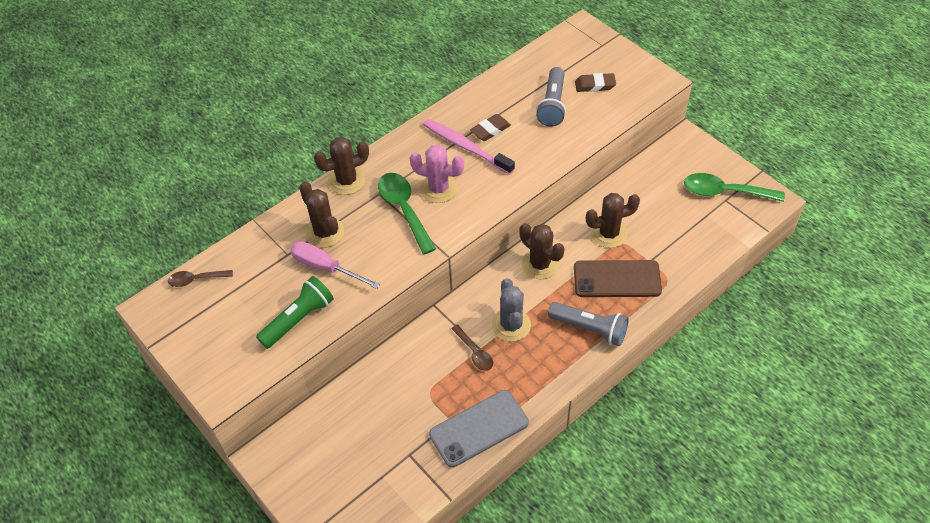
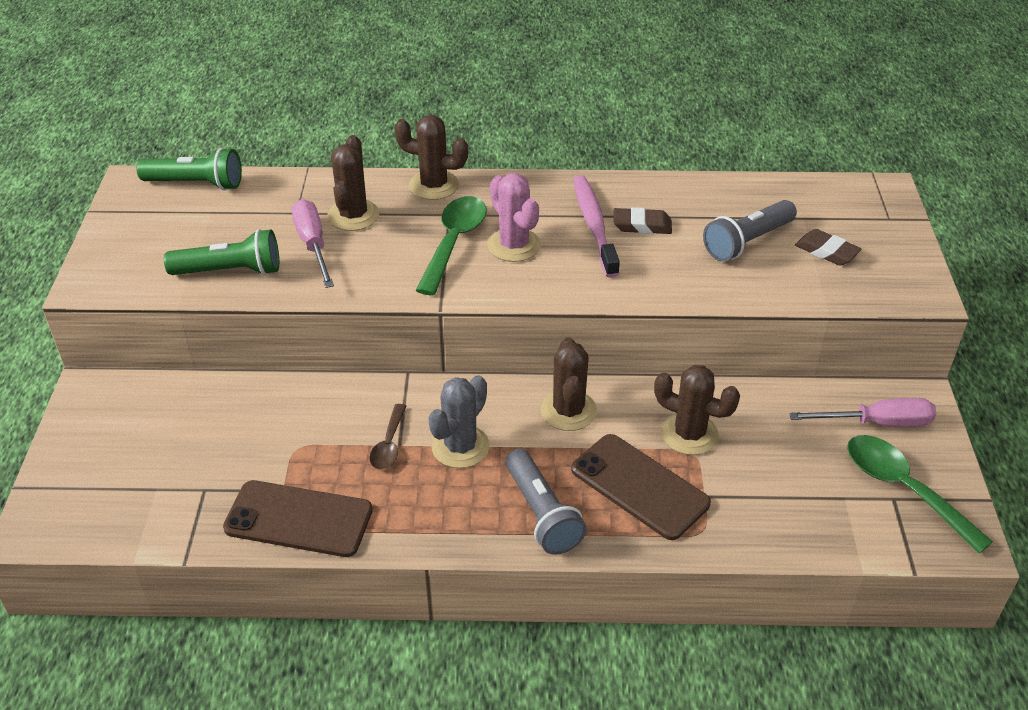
camera: 40 degrees right, 10 degrees down
brown spoon [168,270,233,287] -> green flashlight [136,148,242,190]
grey phone [429,390,529,468] -> brown phone [223,480,373,557]
none -> pink screwdriver [789,398,936,427]

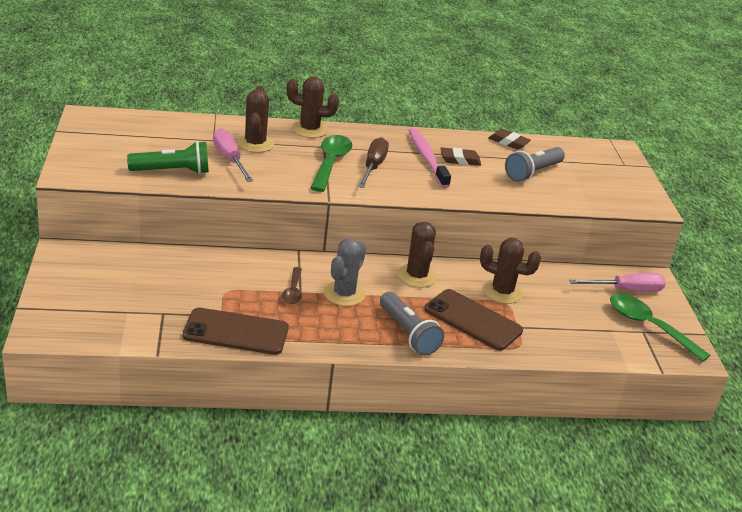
camera: 10 degrees left, 10 degrees down
green flashlight [136,148,242,190] -> none
pink cactus [487,173,541,262] -> brown screwdriver [358,137,389,188]
brown eraser [795,229,862,266] -> brown eraser moved to [489,129,531,150]

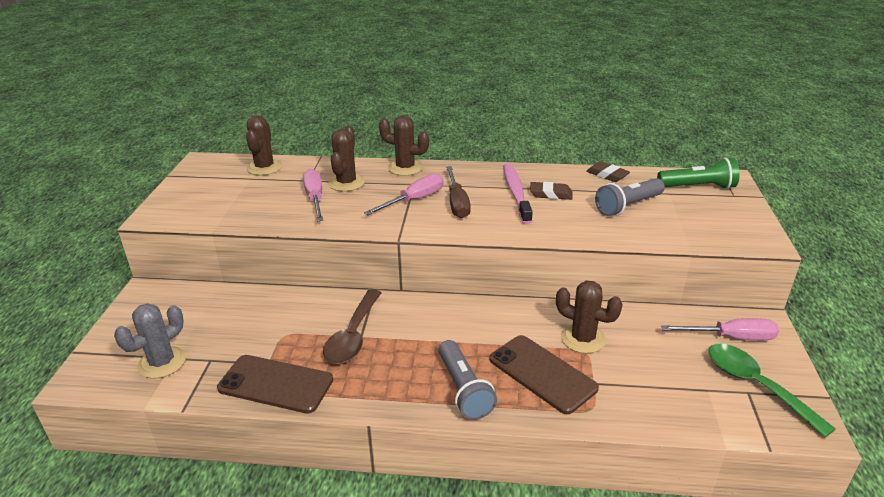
camera: 15 degrees right, 0 degrees up
green flashlight [127,141,209,174] -> green flashlight moved to [657,158,739,189]
brown spoon [282,267,302,304] -> brown spoon [323,289,381,364], size x1.74
green spoon [310,135,352,192] -> pink screwdriver [364,174,443,215]
grey cactus [324,238,366,306] -> grey cactus moved to [114,303,186,379]
brown screwdriver [358,137,389,188] -> brown screwdriver turned 150 degrees clockwise [446,166,471,218]
brown cactus [397,222,437,288] -> brown cactus moved to [246,115,282,175]

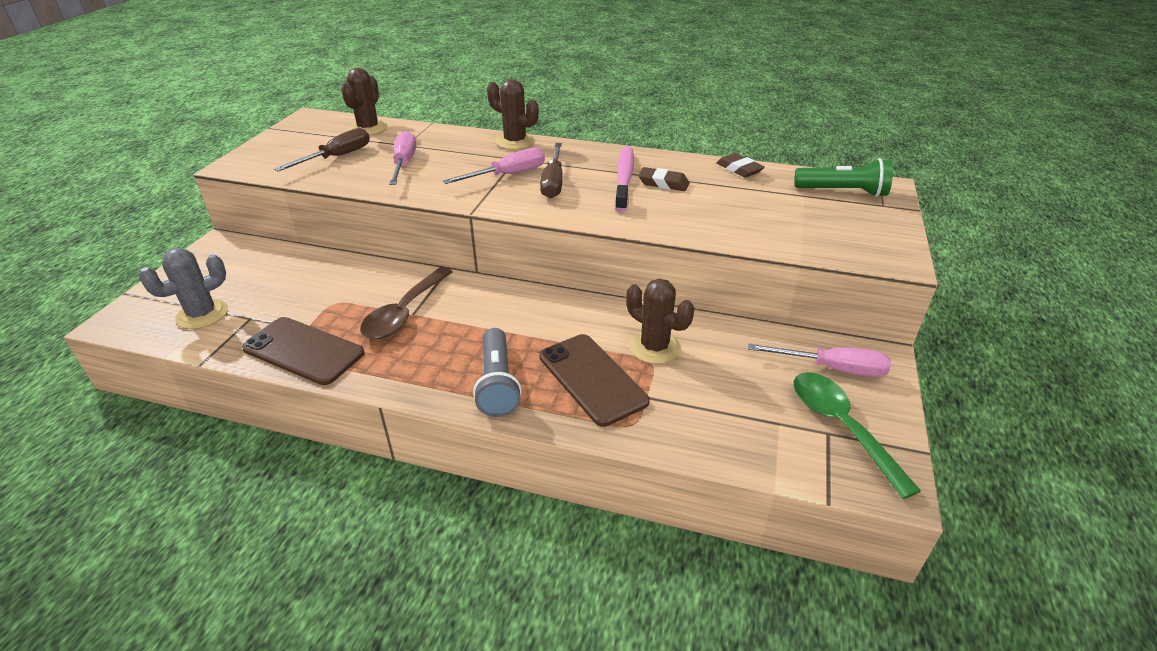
camera: 10 degrees right, 5 degrees up
brown cactus [328,126,365,191] -> none
grey flashlight [595,178,665,216] -> none
none -> brown screwdriver [274,128,370,171]

